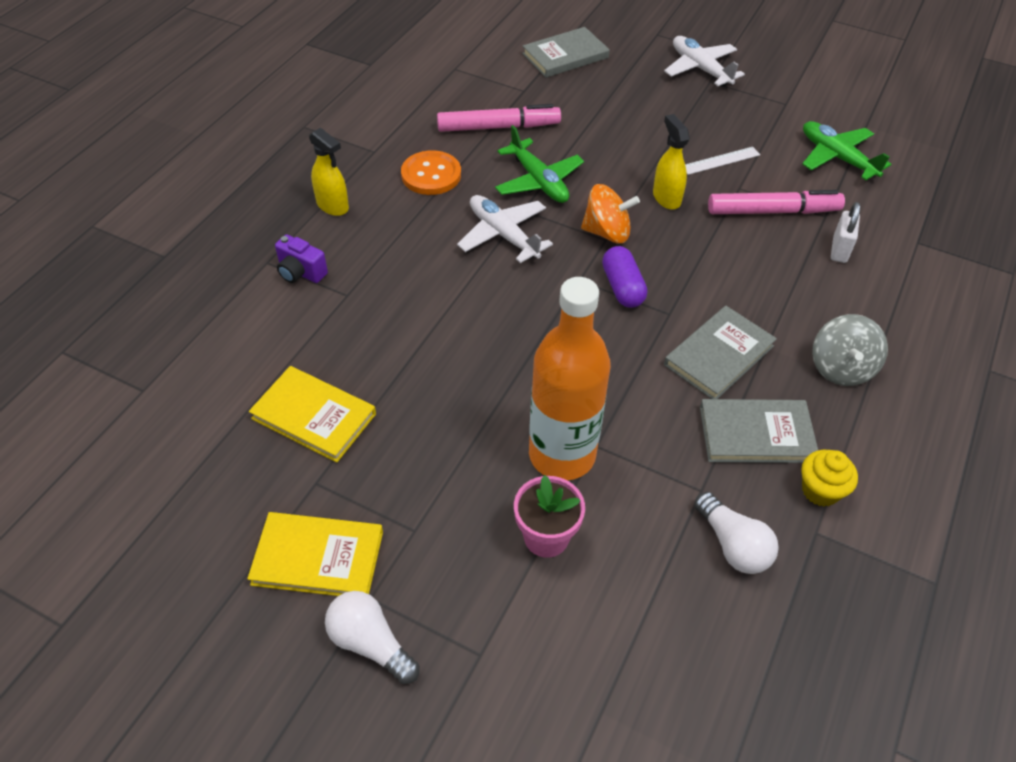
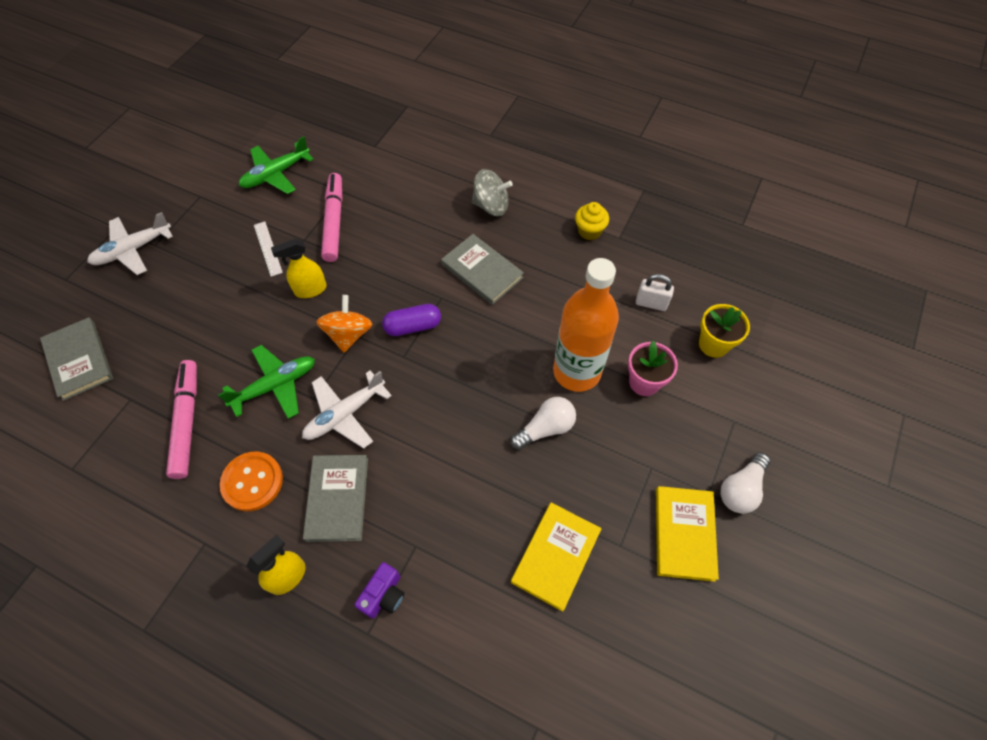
camera: 90 degrees left, 10 degrees up
white light bulb [694,492,779,574] -> white light bulb moved to [510,397,576,450]
grey book [700,399,818,463] -> grey book moved to [303,455,368,542]
white padlock [831,202,860,263] -> white padlock moved to [636,274,674,311]
none -> yellow flower pot [699,304,750,358]

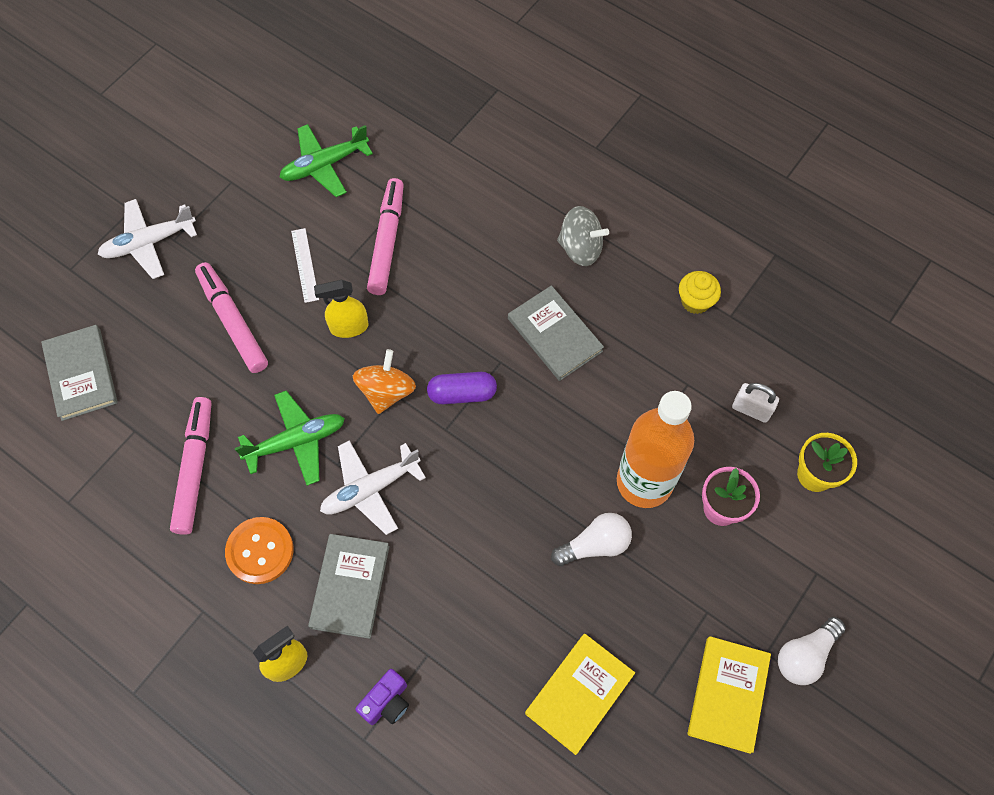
camera: 10 degrees right, 5 degrees up
none -> pink marker [195,262,268,373]

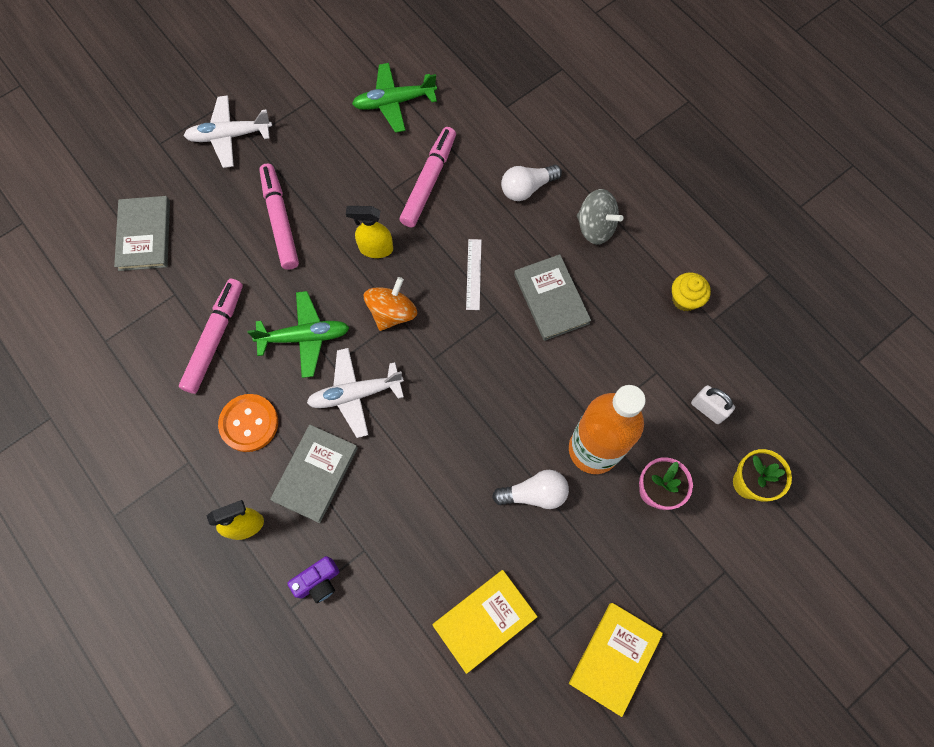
camera: 15 degrees right, 5 degrees up
white ruler [291,228,319,303] -> white ruler moved to [466,239,482,310]
purple capsule [427,372,497,404] -> none
white light bulb [778,617,845,685] -> white light bulb moved to [501,165,562,201]

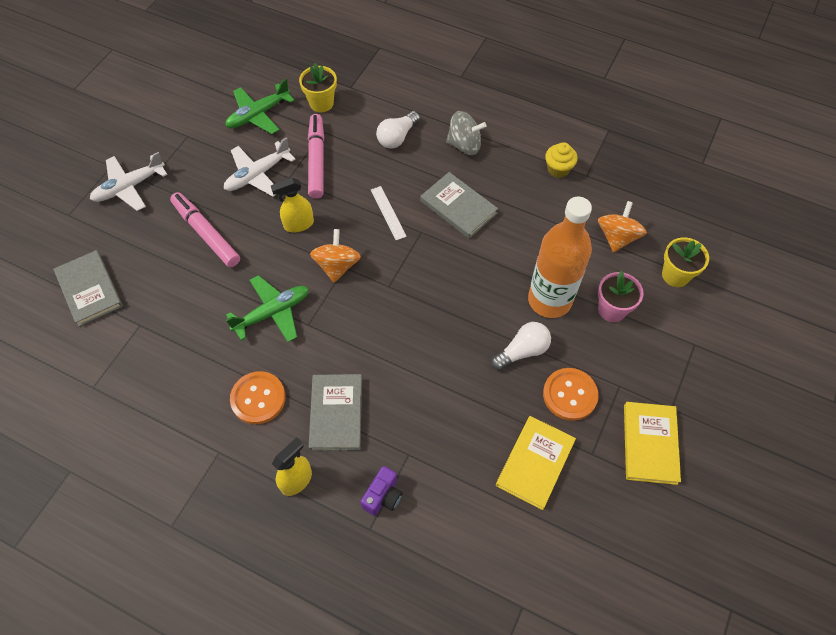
camera: 25 degrees left, 10 degrees down
pink marker [179,279,243,394] -> none
white plane [307,348,404,438] -> white plane moved to [224,137,296,197]
white padlock [691,385,735,424] -> orange spinning top [598,201,647,252]
none -> yellow flower pot [299,63,337,112]
none -> orange button [543,368,599,421]

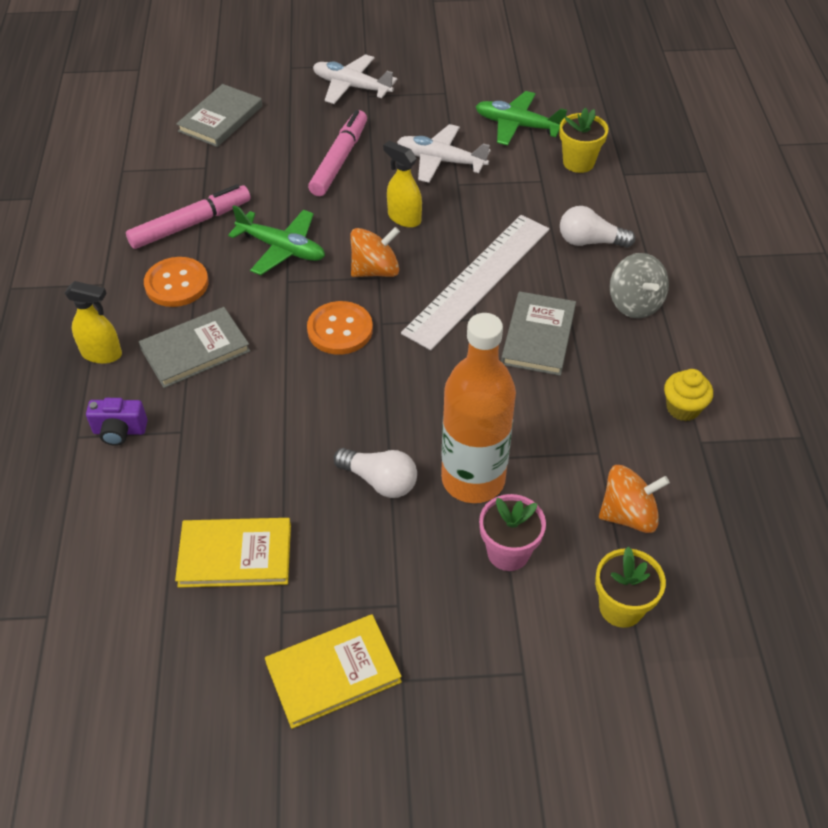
camera: 60 degrees right, 10 degrees down
pink marker [308,114,324,199] -> pink marker moved to [126,184,251,249]
white ruler [371,186,407,240] -> white ruler [401,215,550,350], size x2.35
orange button [543,368,599,421] -> orange button moved to [307,301,373,354]

